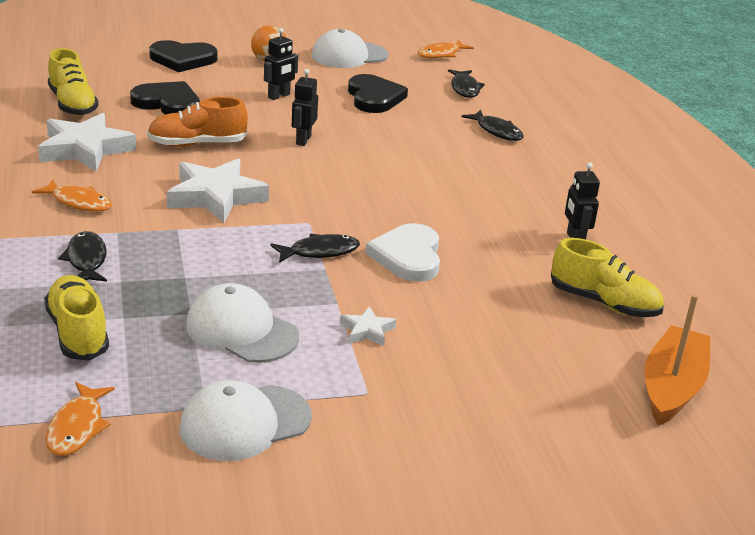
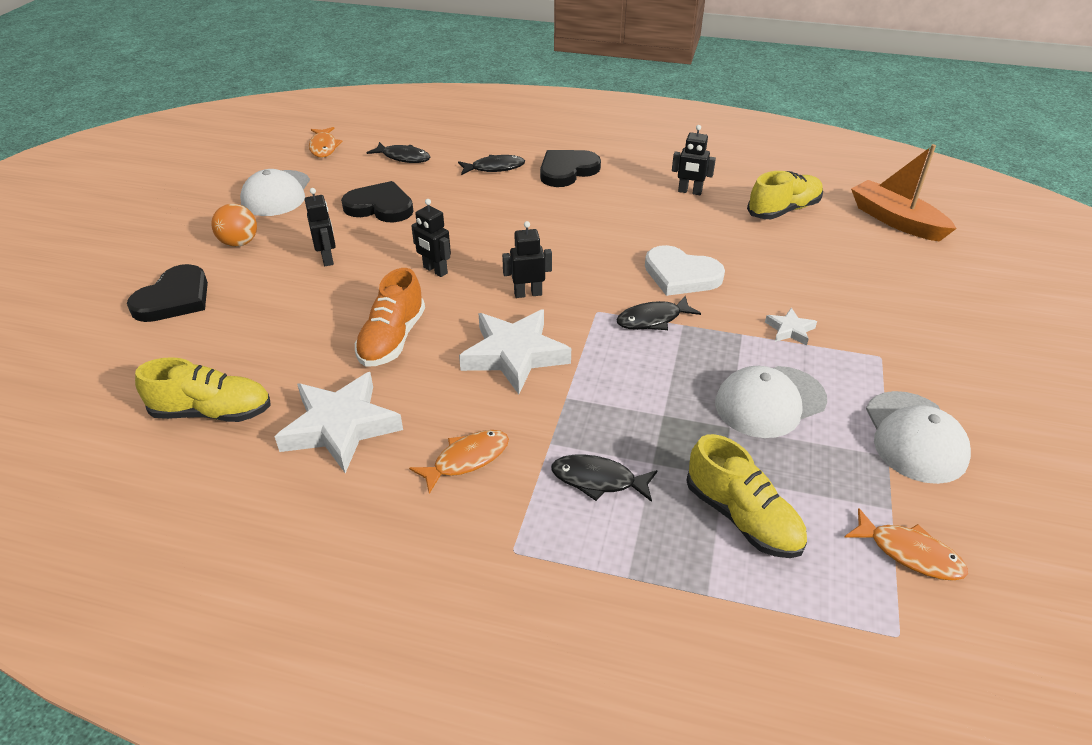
camera: 60 degrees left, 10 degrees up
yellow shoe [44,275,109,361] -> yellow shoe turned 135 degrees counterclockwise [686,434,807,558]
black heart [130,81,200,115] -> black heart moved to [540,150,601,187]
black fish [270,234,360,263] -> black fish turned 120 degrees counterclockwise [616,295,701,330]
none -> black robot [502,221,552,298]

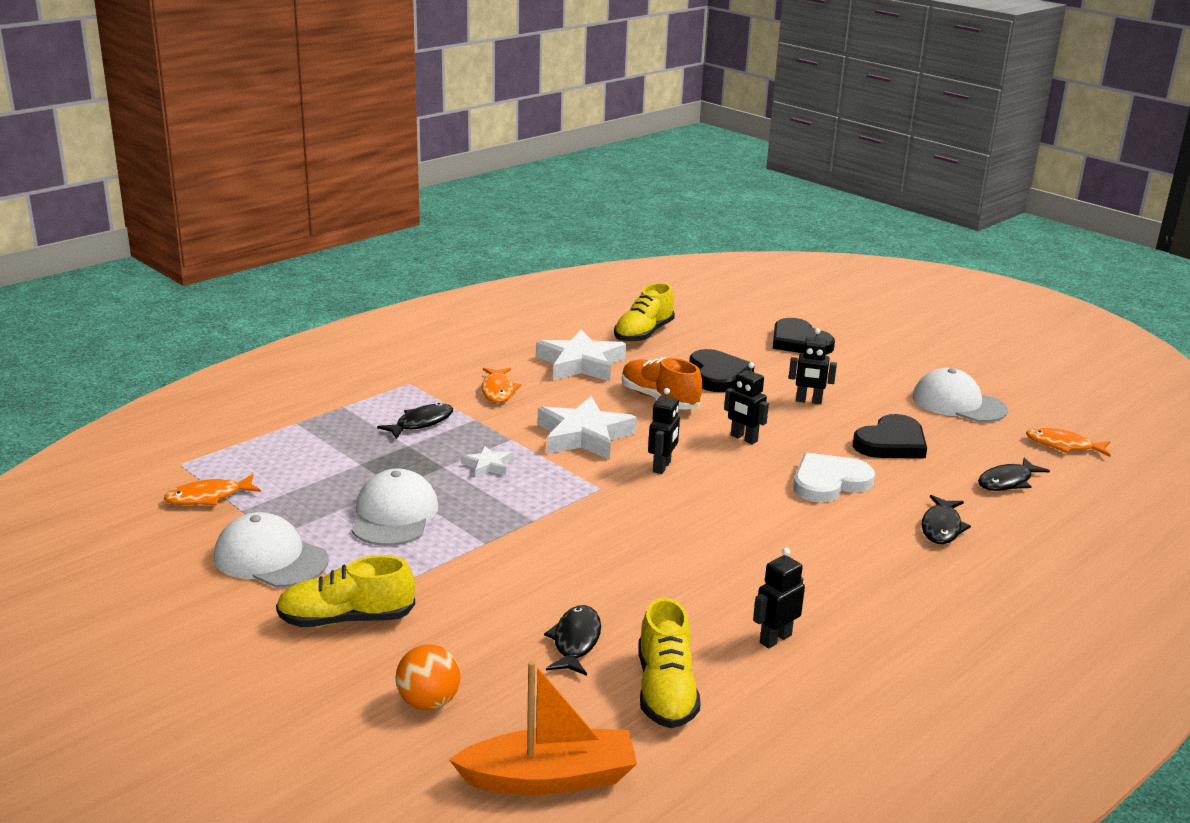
camera: 120 degrees right, 15 degrees down
orange ball [211,204,257,247] -> orange ball moved to [395,645,460,710]
black robot [411,199,451,277] -> black robot turned 120 degrees counterclockwise [724,362,769,444]
black heart [540,150,601,187] -> black heart moved to [689,349,755,392]
black fish [616,295,701,330] -> black fish moved to [544,605,601,676]
white heart [645,245,725,296] -> white heart moved to [793,453,875,503]
yellow shoe [686,434,807,558] -> yellow shoe moved to [276,555,415,627]
white star [765,308,817,346] -> white star moved to [462,446,511,478]

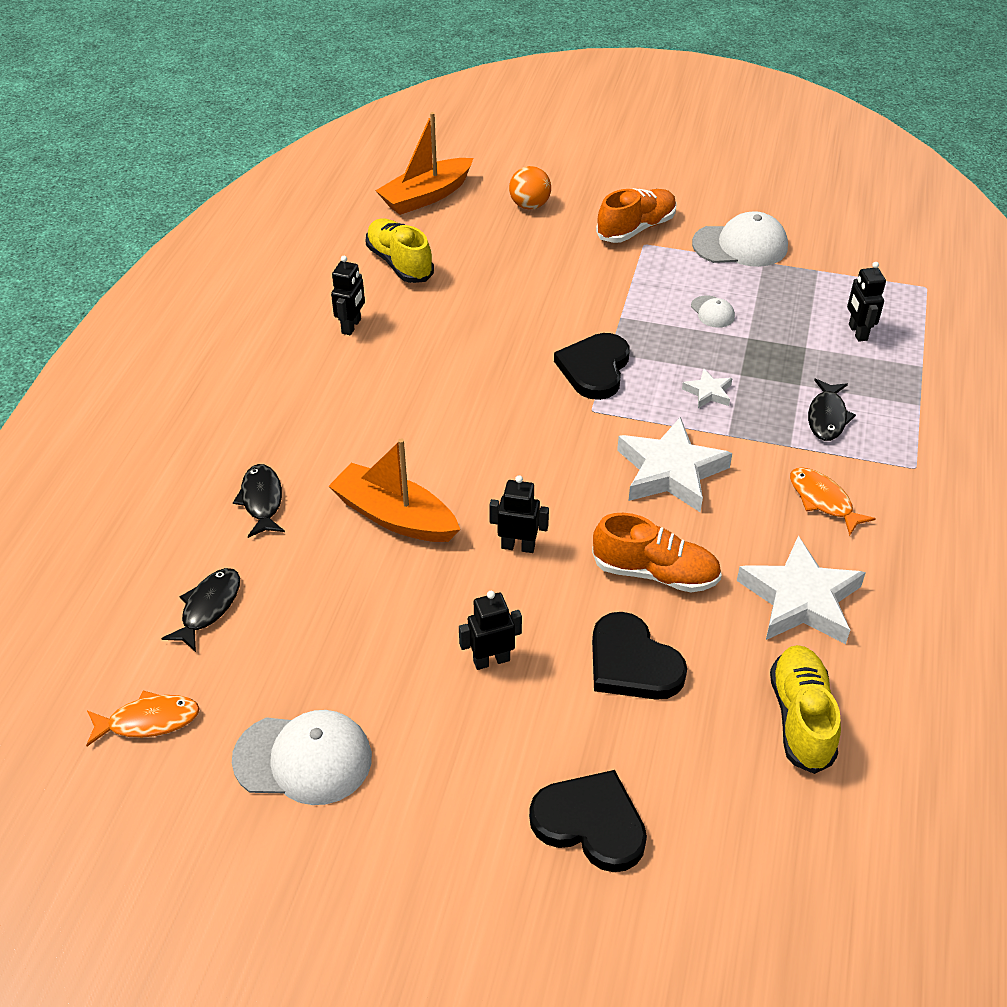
camera: 150 degrees right, 20 degrees up
orange fish [164,474,261,506] -> none
yellow shoe [276,555,415,627] -> orange shoe [596,188,677,243]
white cap [351,469,438,546] -> white cap [691,295,735,328], size x0.50
black fish [544,605,601,676] -> none
black robot [648,388,680,474] -> black robot moved to [847,262,886,342]
white heart [793,453,875,503] -> orange boat [329,438,460,542]
black heart [853,414,927,458] -> black heart moved to [554,333,630,400]

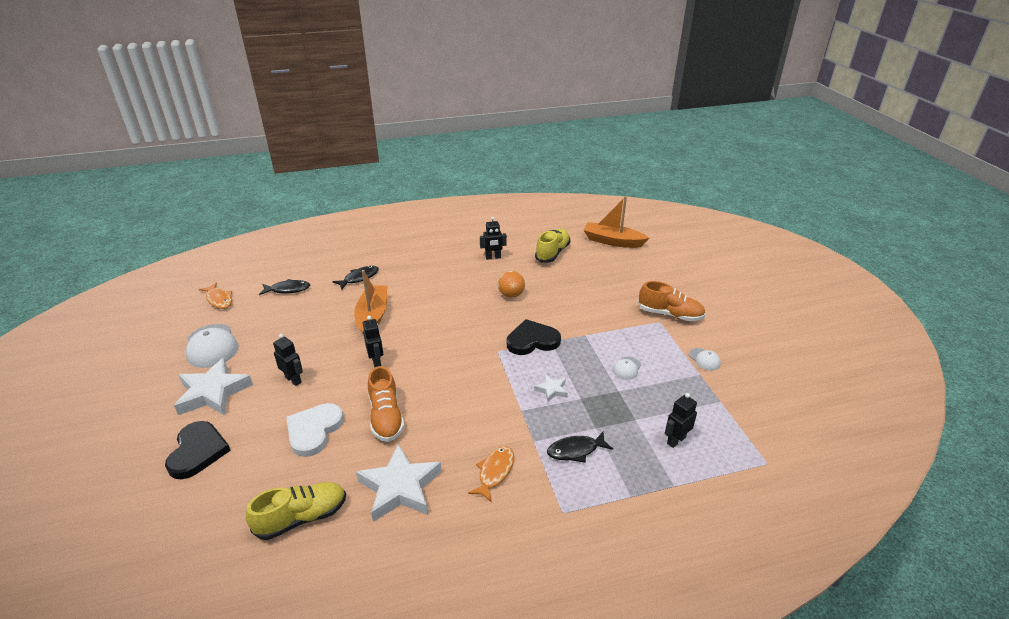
camera: 60 degrees right, 10 degrees down
orange ball [509,166,551,209] -> orange ball moved to [498,270,525,298]
black heart [592,612,687,700] -> white heart [286,403,344,457]
white star [617,417,732,512] -> white star moved to [174,358,253,416]
white cap [692,211,788,267] -> white cap [689,348,721,371], size x0.50

